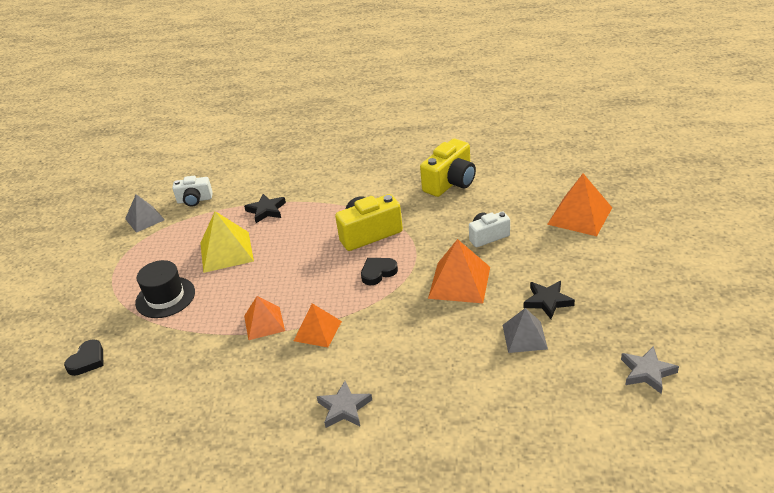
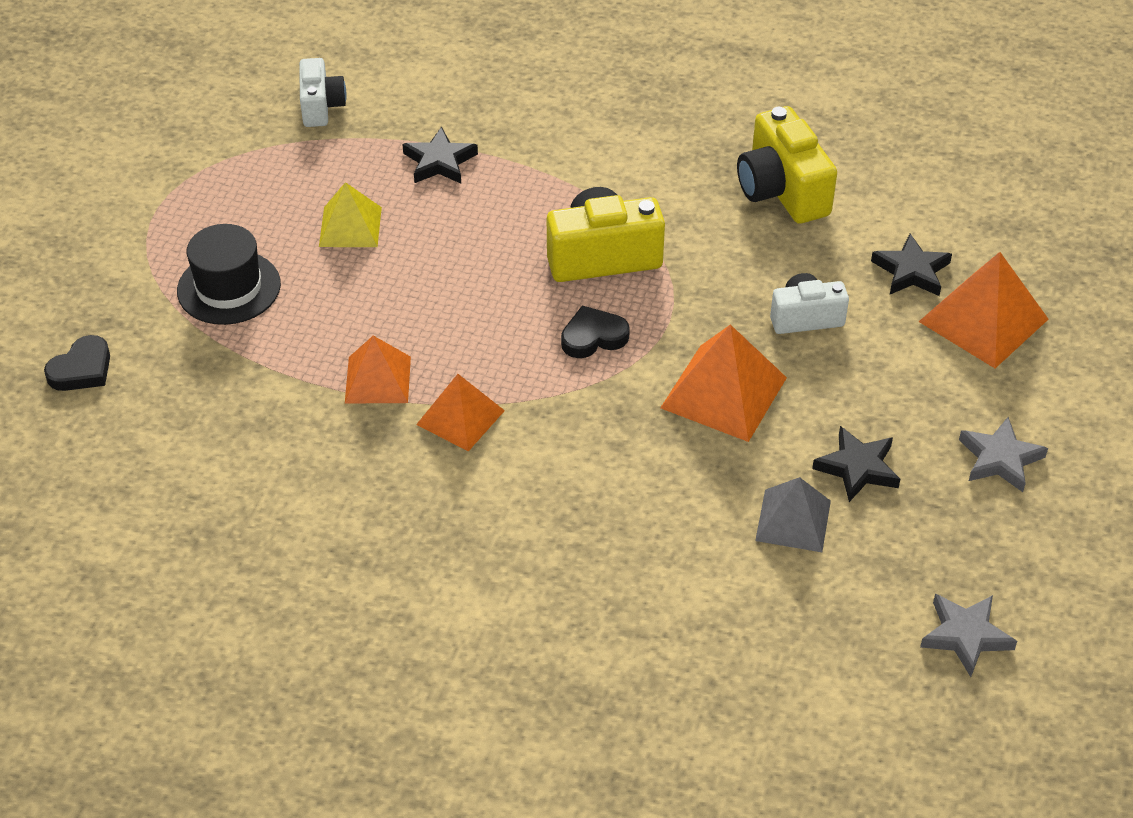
camera: 10 degrees right, 10 degrees up
grey pyramid [125,194,165,233] -> none
white camera [172,176,213,207] -> white camera turned 105 degrees counterclockwise [299,58,346,127]
yellow pyramid [200,211,254,273] -> yellow pyramid [319,182,382,247], size x0.66
grey star [317,381,372,428] -> grey star moved to [959,417,1048,492]
yellow camera [420,139,476,197] -> yellow camera turned 105 degrees clockwise [737,106,837,224]
none -> black star [871,234,952,296]

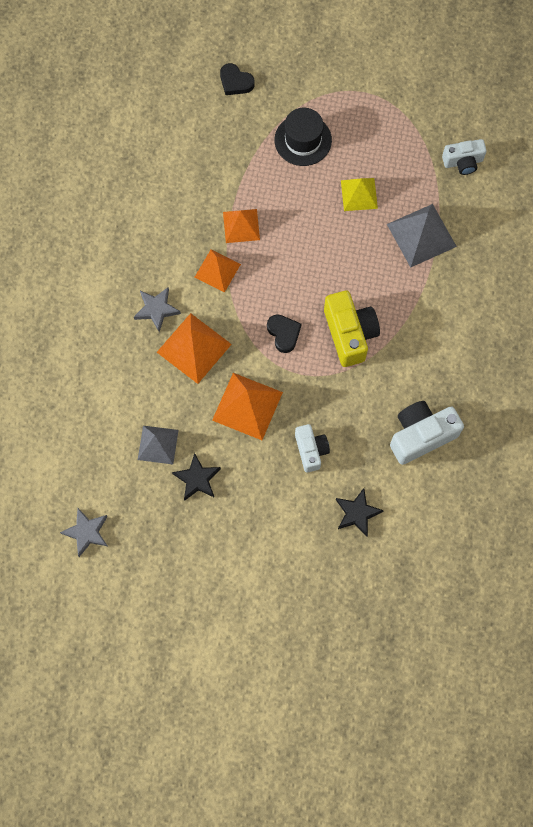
camera: 85 degrees right, 25 degrees up
black star [403,127,478,183] -> grey pyramid [387,204,457,268]
yellow camera [737,106,837,224] -> white camera [390,401,464,465]
orange pyramid [919,252,1049,368] -> orange pyramid moved to [157,313,232,384]
grey star [959,417,1048,492] -> grey star moved to [134,287,181,332]

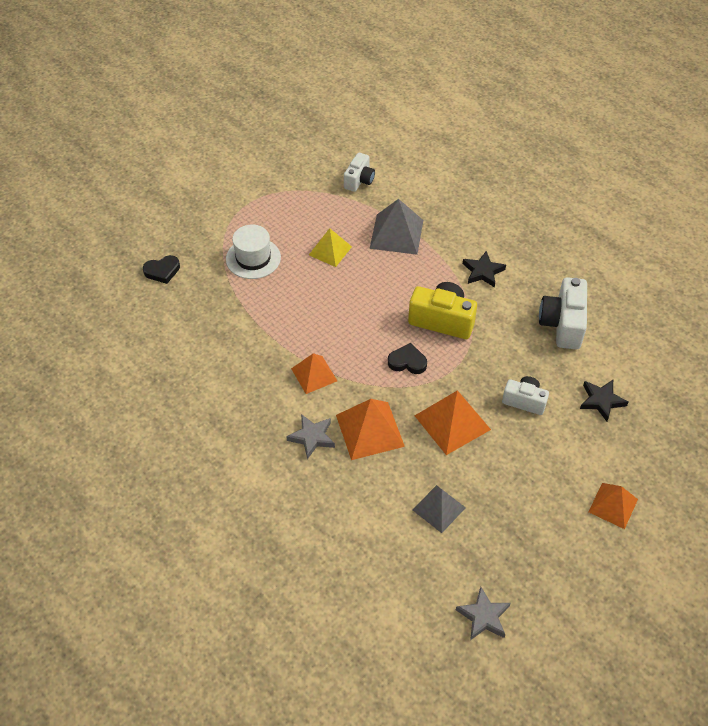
camera: 55 degrees left, 20 degrees down
black star [172,453,221,501] -> black star moved to [463,251,506,288]
orange pyramid [223,209,260,243] -> orange pyramid moved to [588,483,638,529]
black hat [274,108,332,166] -> white hat [226,225,281,279]

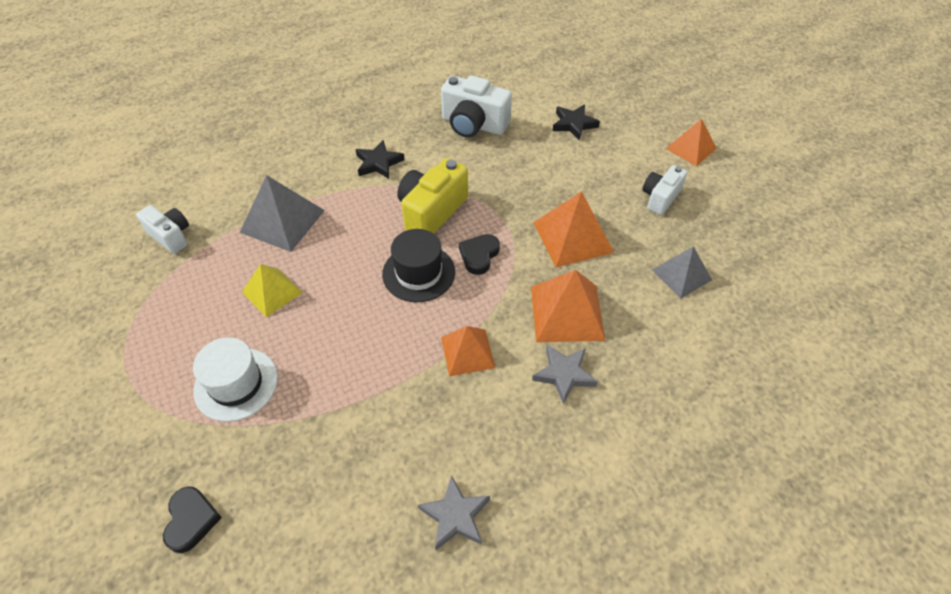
camera: 75 degrees left, 0 degrees up
grey star [456,587,511,640] -> grey star moved to [418,475,490,550]
white camera [502,376,549,415] -> white camera moved to [643,165,687,215]
none -> black hat [382,229,455,302]

